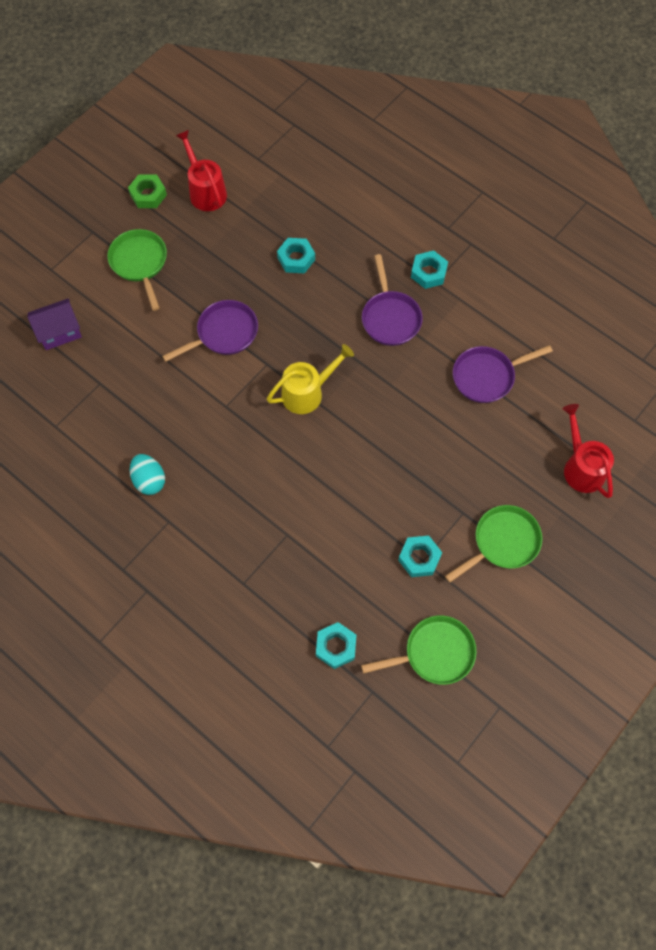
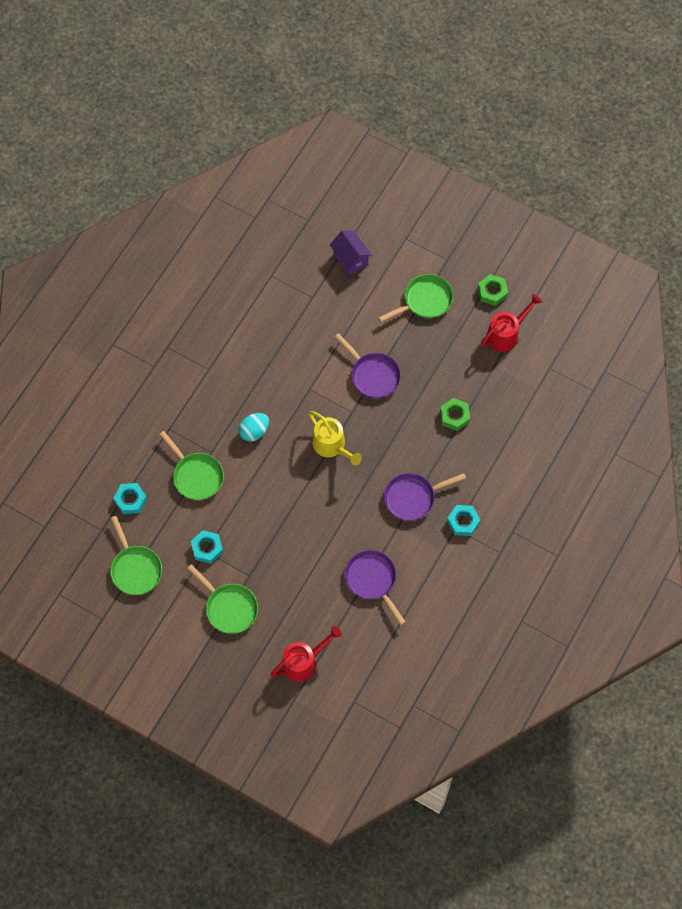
camera: 80 degrees right, 0 degrees up
turquoise egg [130,454,165,495] -> turquoise egg moved to [239,413,269,441]
turquoise nut [277,238,315,273] -> green nut [440,398,470,431]
none -> green pan [159,431,224,500]

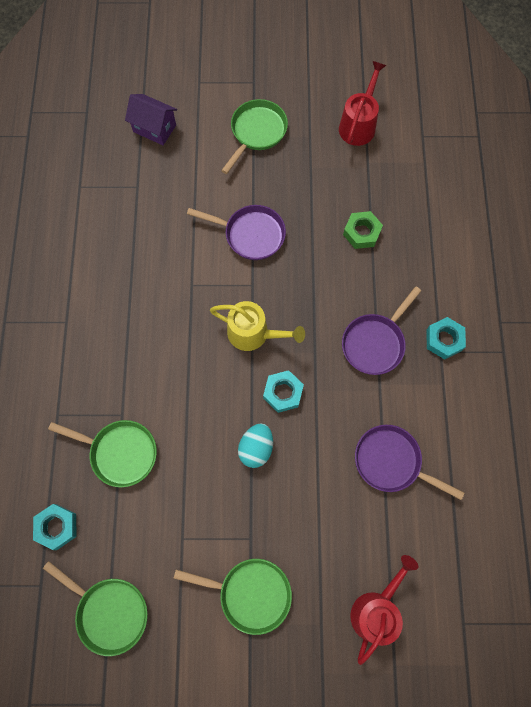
camera: 30 degrees left, 5 degrees up
turquoise nut [191,530,223,564] -> turquoise nut moved to [263,370,304,413]
turquoise egg [239,413,269,441] -> turquoise egg moved to [238,423,273,468]
green nut [478,274,508,306] -> none

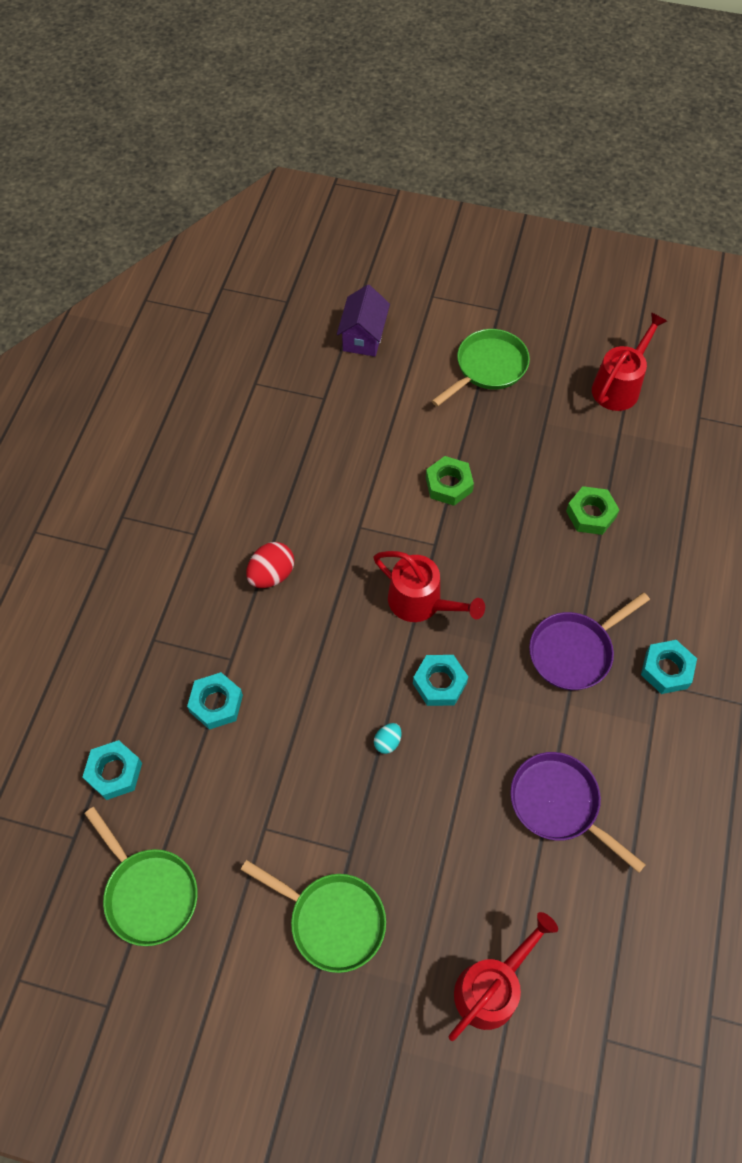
camera: 15 degrees right, 10 degrees down
green pan [48,420,157,487] -> turquoise nut [187,672,243,730]
purple house [125,94,177,145] -> purple house turned 60 degrees clockwise [337,285,390,356]
purple pan [187,205,286,260] -> green nut [426,456,474,506]
yellow watering can [210,301,305,351] -> red watering can [374,551,485,622]
turquoise egg [238,423,273,468] -> turquoise egg [374,723,402,754], size x0.57
none -> red egg [246,542,294,588]

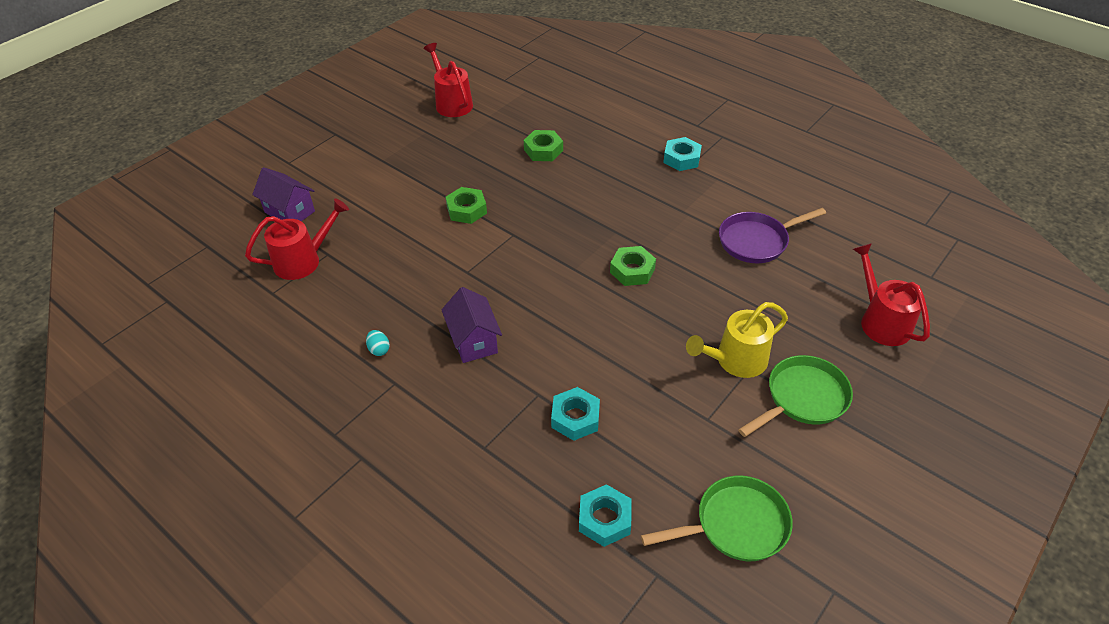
camera: 65 degrees left, 15 degrees down
red egg [246,542,294,588] -> purple house [442,287,502,363]
red watering can [374,551,485,622] -> red watering can moved to [245,198,349,280]
turquoise egg [374,723,402,754] -> turquoise egg moved to [366,330,390,356]
turquoise nut [413,655,468,706] -> green nut [610,246,656,286]
green pan [432,329,530,407] -> none
purple pan [529,592,650,690] -> none
none -> yellow watering can [686,302,788,378]

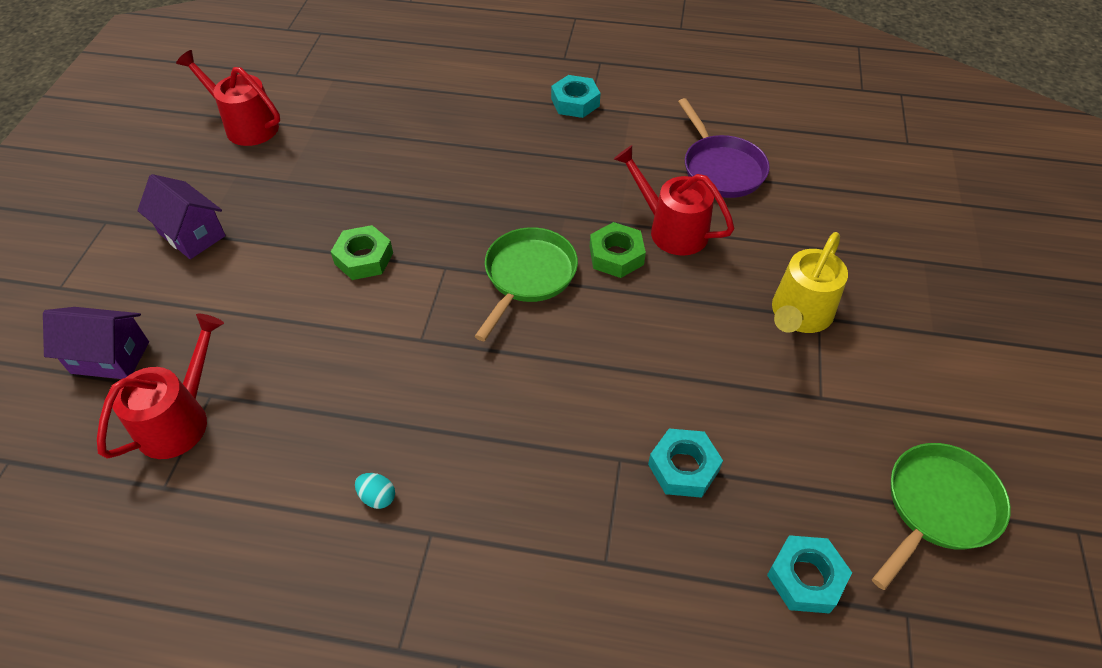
camera: 30 degrees left, 5 degrees up
purple house [442,287,502,363] -> purple house moved to [137,174,226,259]
green nut [524,130,563,161] -> none
purple pan [719,208,826,263] -> purple pan turned 60 degrees counterclockwise [678,98,770,198]
green pan [738,355,853,437] -> green pan moved to [474,227,578,341]
red watering can [853,243,930,346] -> red watering can moved to [614,145,734,256]

